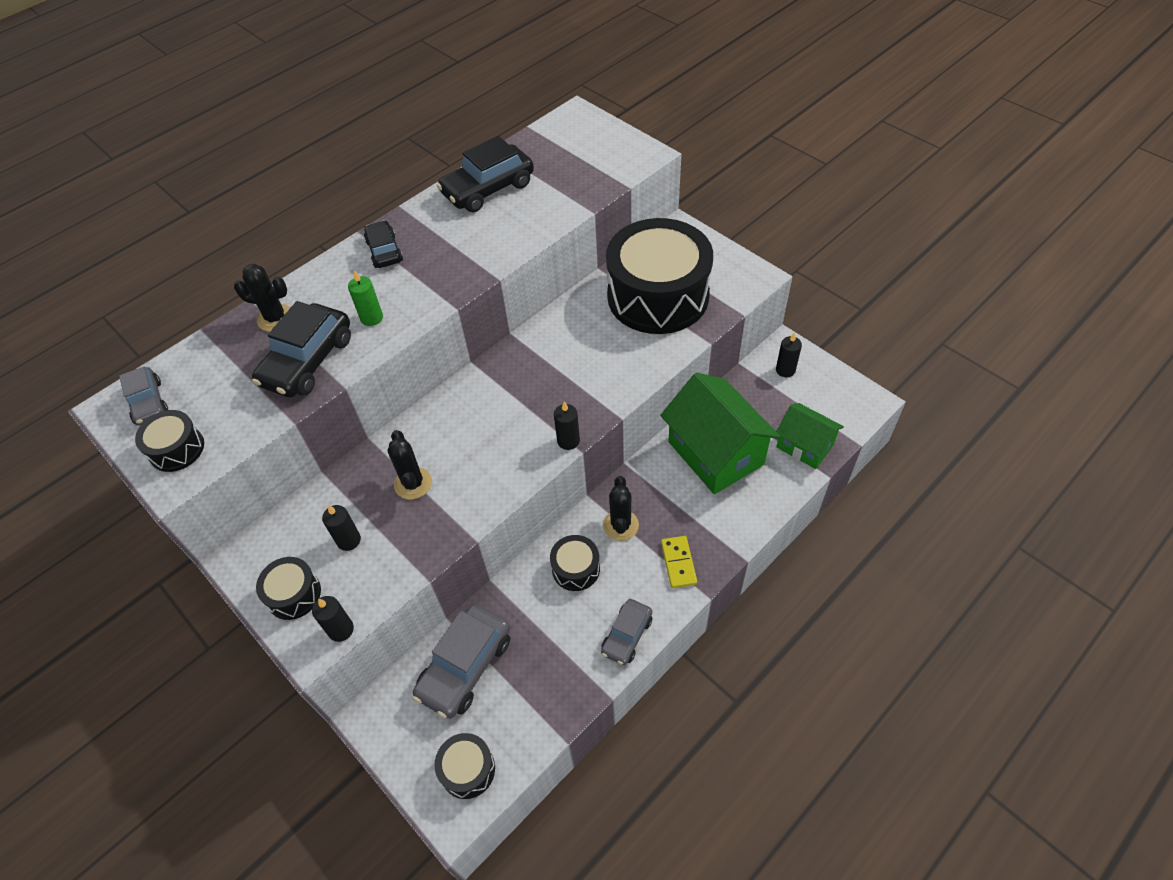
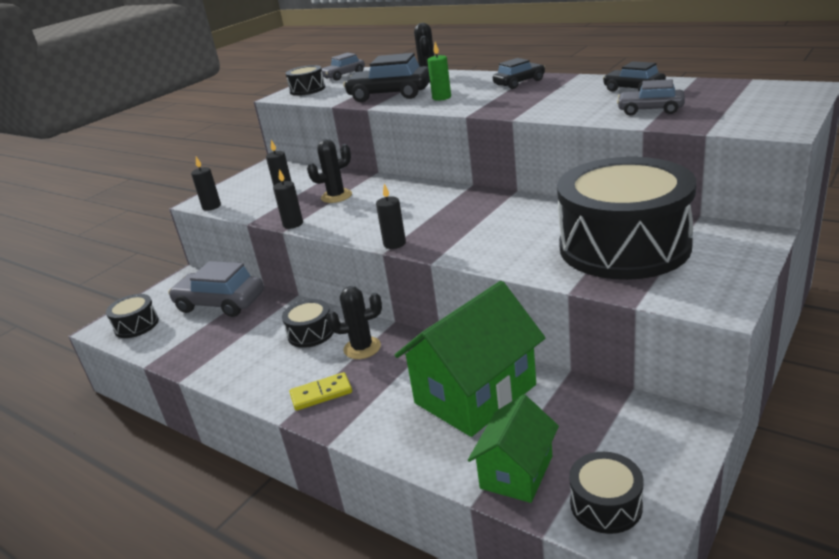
camera: 80 degrees right, 25 degrees down
black drum [256,557,321,620] -> black drum moved to [569,452,643,534]
black car [437,136,534,212] -> black car [603,61,666,92], size x0.60
grey car [601,599,652,665] -> grey car moved to [617,79,685,116]
black candle [776,333,802,377] -> black candle moved to [273,169,303,229]

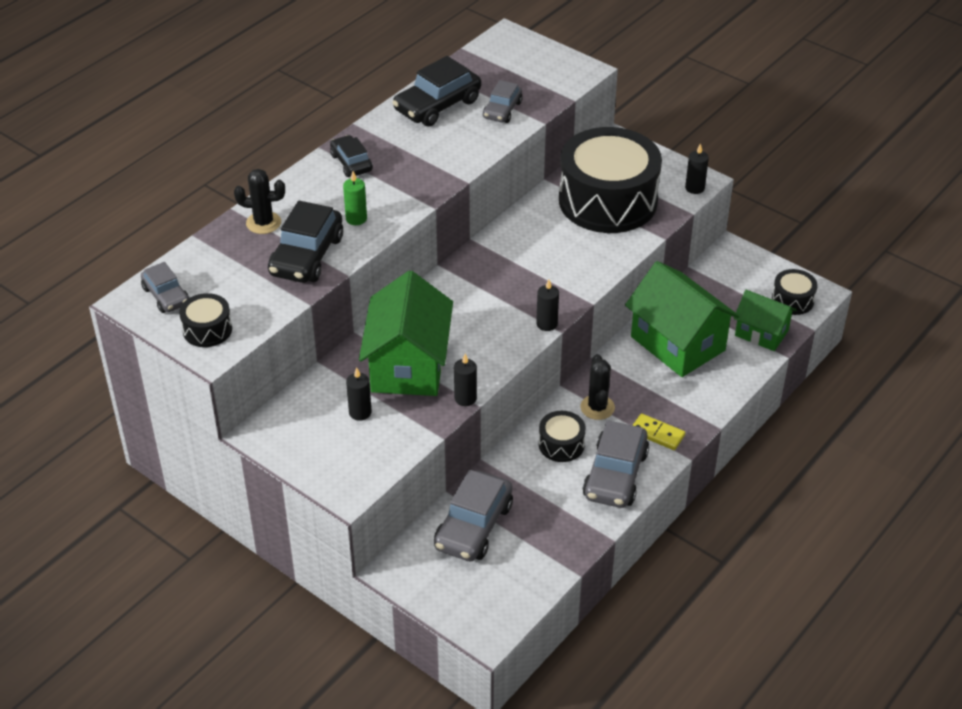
camera: 90 degrees left, 15 degrees up
black drum [106,294,159,338] -> none
black candle [191,157,221,211] -> black candle moved to [685,143,709,194]
yellow domino [289,372,352,411] -> yellow domino turned 45 degrees counterclockwise [632,414,685,450]
black cactus [307,139,352,203] -> green house [359,270,453,396]
black car [603,61,666,92] -> black car [392,56,481,127], size x1.67
none -> grey car [583,420,649,508]

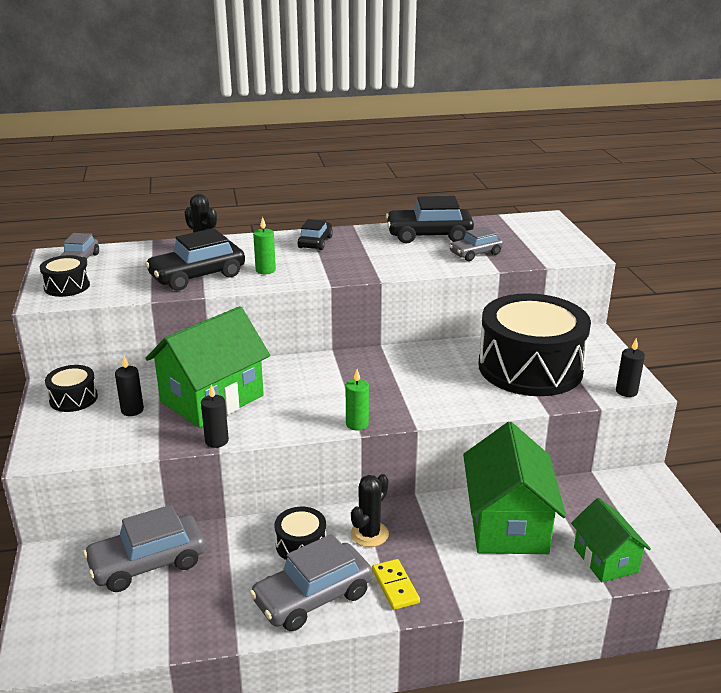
camera: 40 degrees right, 15 degrees down
black candle [536,279,559,331] -> green candle [346,369,369,430]
black drum [772,269,818,315] -> black drum moved to [45,365,98,412]

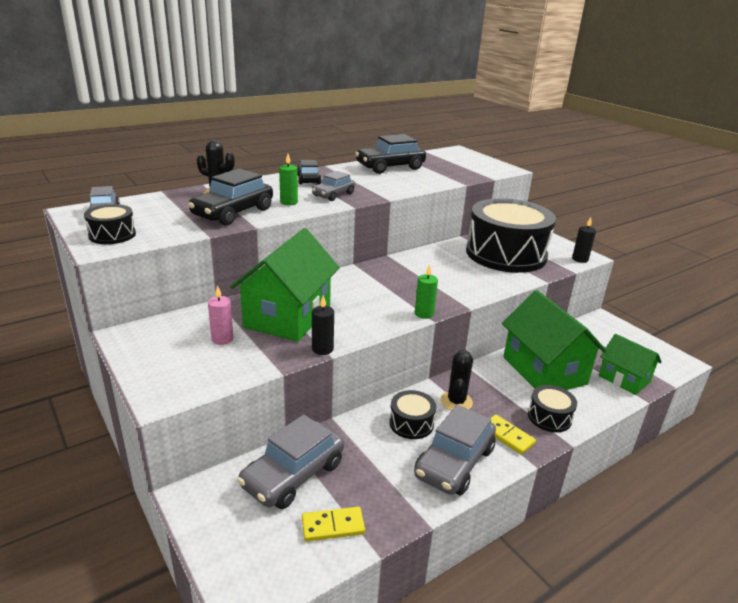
camera: 25 degrees left, 0 degrees up
black drum [45,365,98,412] -> black drum moved to [528,385,577,432]
black candle [115,356,144,416] -> pink candle [208,285,233,345]
grey car [449,227,503,261] -> grey car moved to [312,171,355,201]
none -> yellow domino [302,507,365,542]

